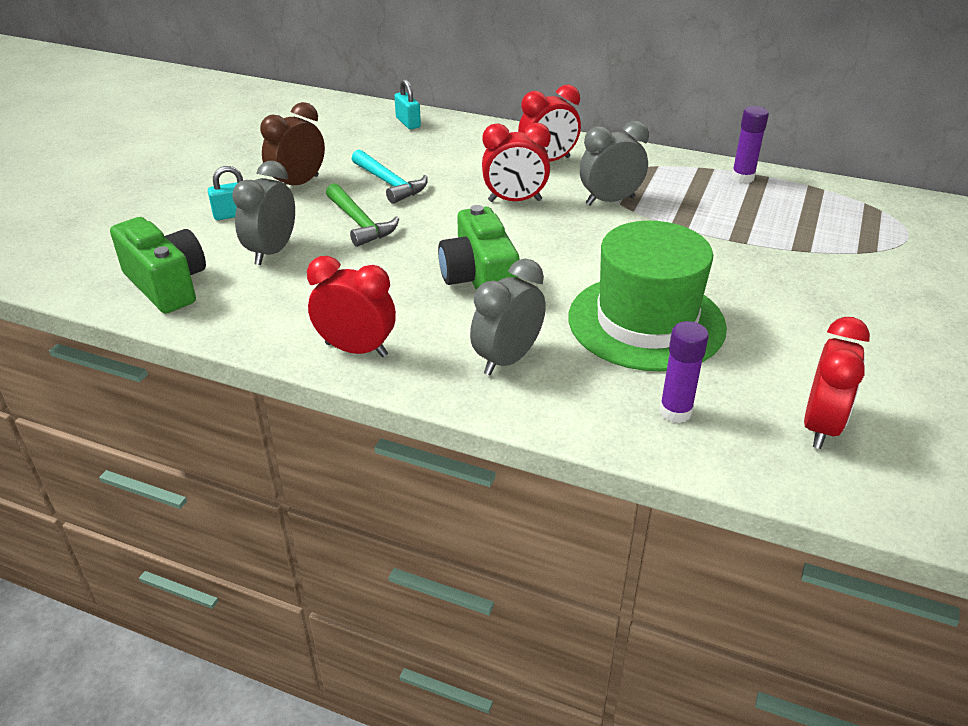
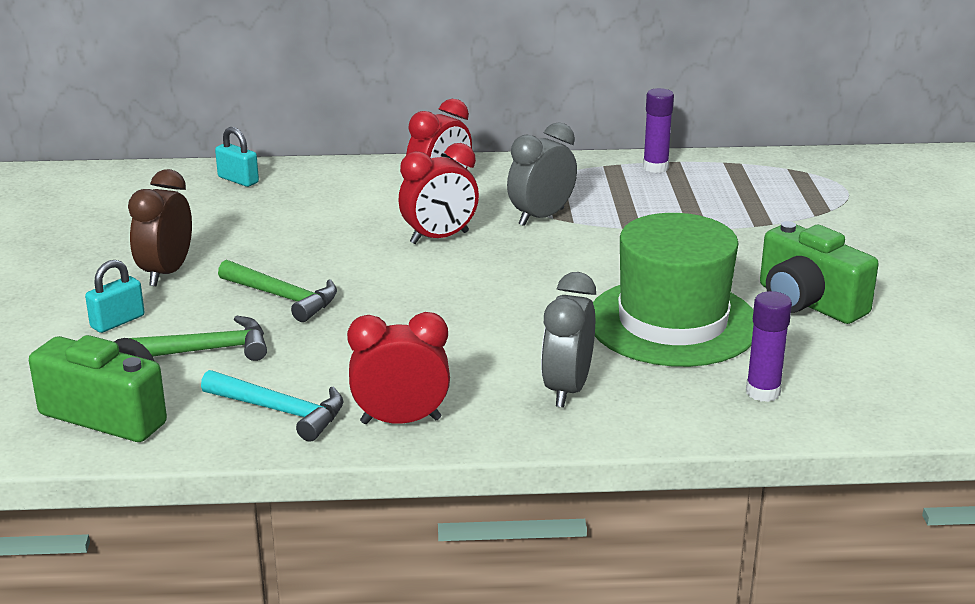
camera: 25 degrees left, 10 degrees down
grey clock [232,161,295,265] -> green hammer [131,316,267,361]
turquoise hammer [352,149,428,204] -> turquoise hammer moved to [201,370,344,442]
green camera [438,205,519,290] -> green camera moved to [760,221,879,324]
red clock [804,317,870,449] -> none

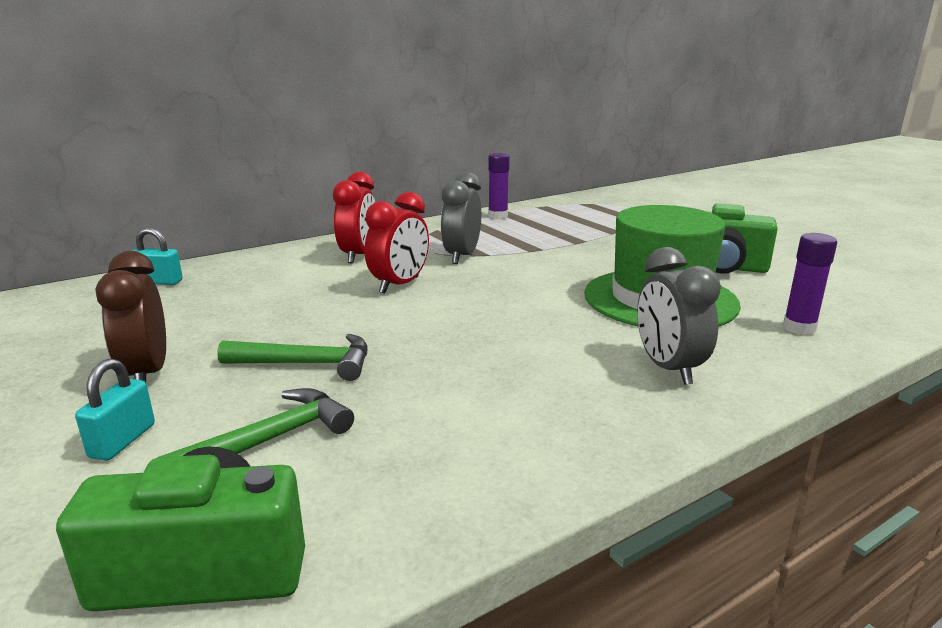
camera: 30 degrees left, 5 degrees down
turquoise hammer [201,370,344,442] -> none
red clock [347,312,450,424] -> none

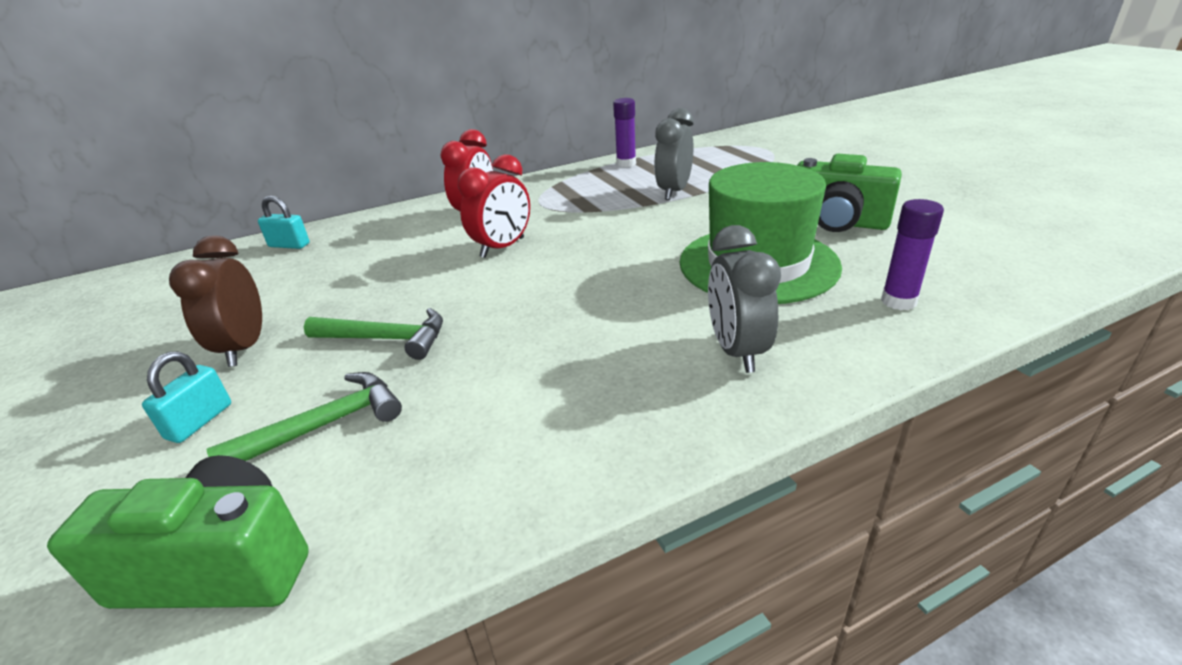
camera: 10 degrees right, 10 degrees up
grey clock [441,172,481,264] -> grey clock moved to [654,108,693,200]

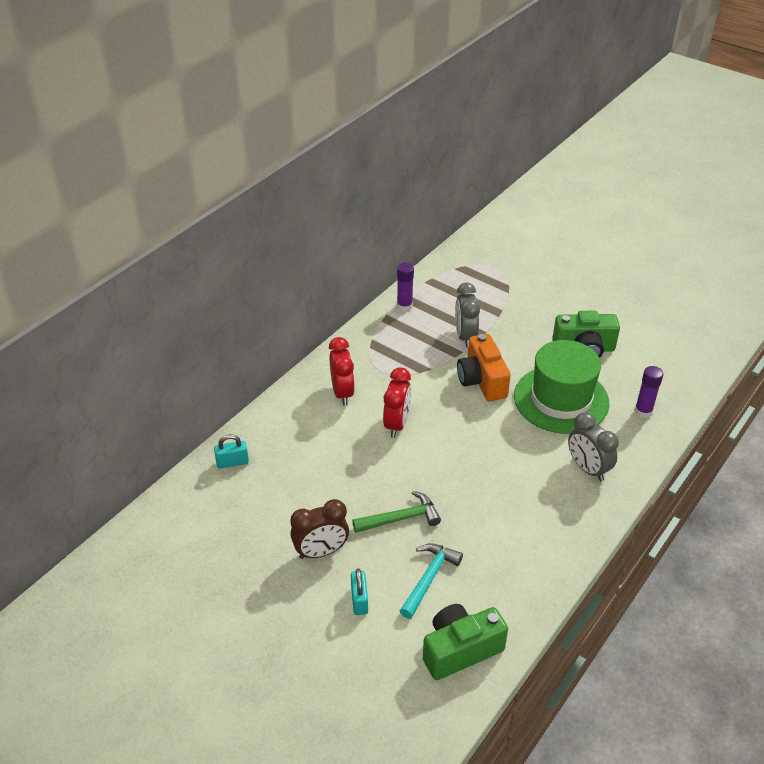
camera: 30 degrees left, 10 degrees up
brown clock [169,235,262,367] -> brown clock turned 75 degrees counterclockwise [290,499,349,559]
green hammer [207,372,402,461] -> turquoise hammer [400,543,463,619]
none -> orange camera [457,334,511,401]

